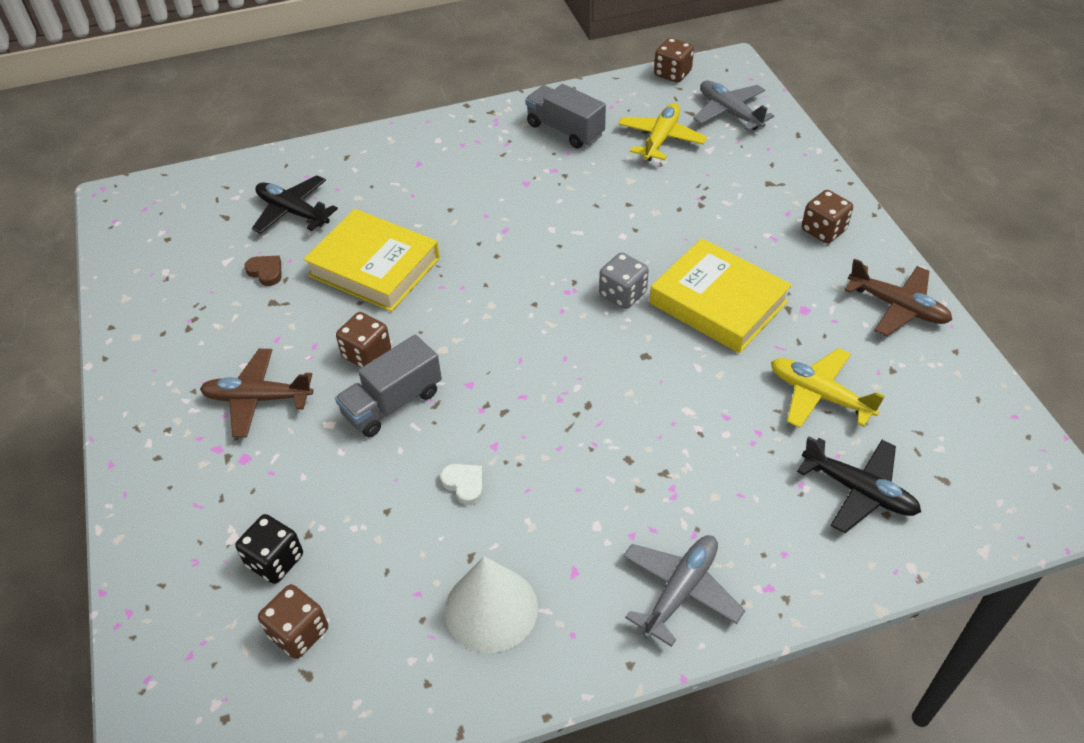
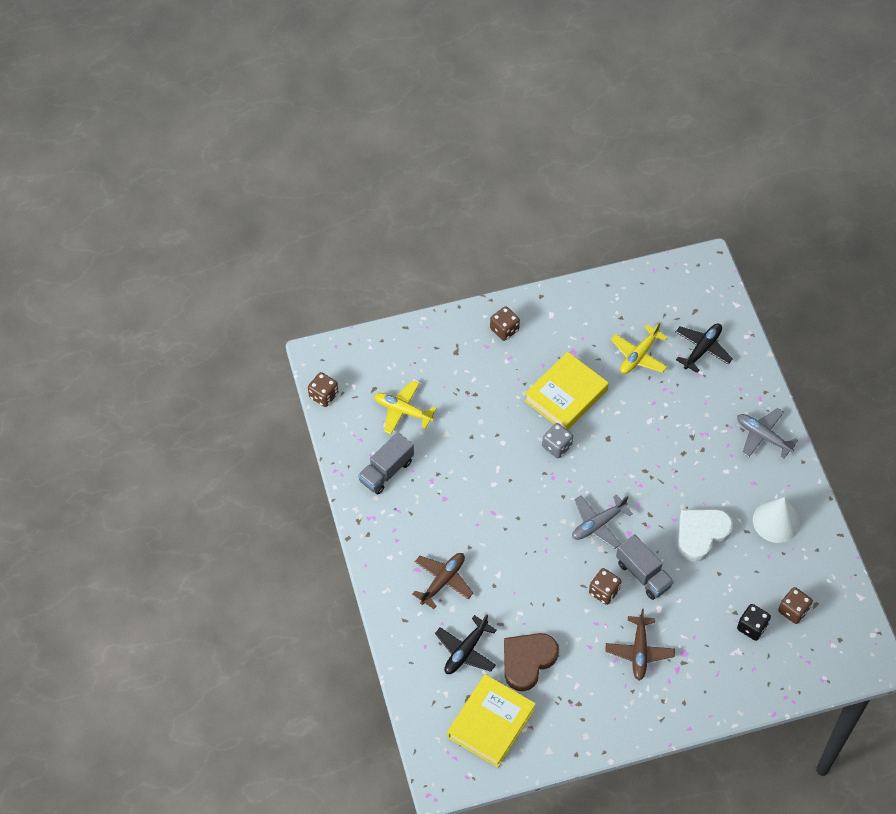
camera: 90 degrees left, 10 degrees up
brown heart [244,256,282,286] -> brown heart [504,633,559,691], size x2.24
yellow book [303,209,440,312] -> yellow book moved to [447,674,536,767]
white heart [440,464,483,505] -> white heart [678,509,733,562], size x2.24
grey plane [693,81,774,131] -> grey plane moved to [572,494,633,549]
brown plane [844,258,952,336] -> brown plane moved to [413,553,473,609]

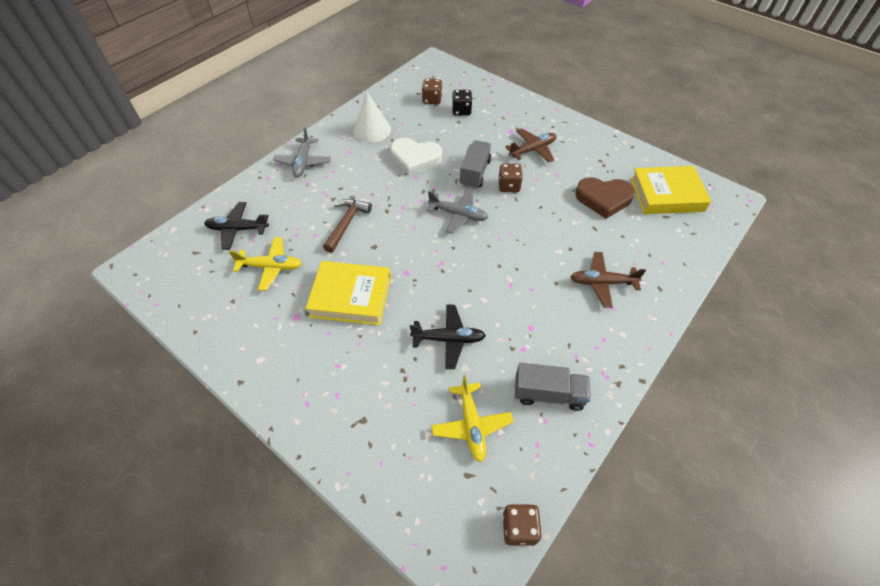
camera: 125 degrees left, 5 degrees down
black plane [435,614,497,674] -> black plane moved to [410,305,486,369]
brown dice [490,306,520,341] -> none
grey dice [542,423,573,458] -> none
none -> brown hammer [323,199,372,253]

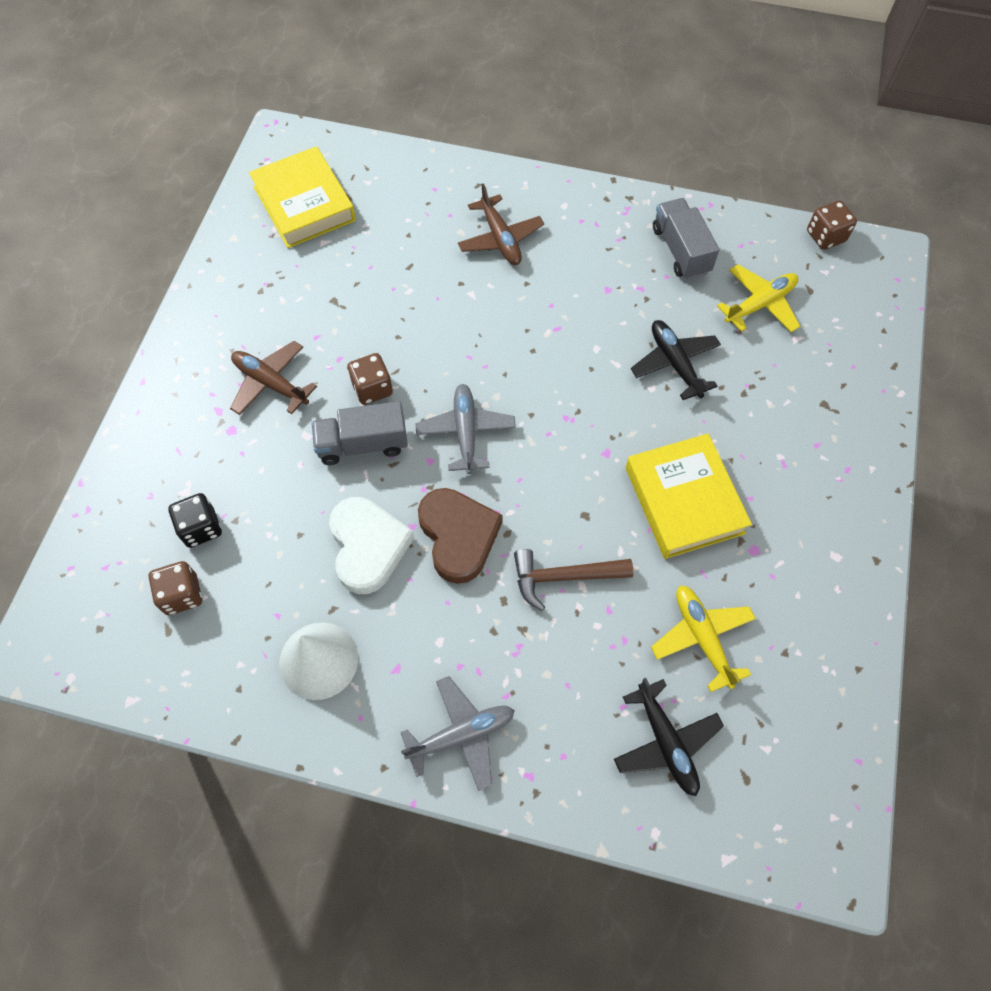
camera: 115 degrees left, 10 degrees up
brown heart [575,177,635,219] -> brown heart moved to [418,488,503,584]

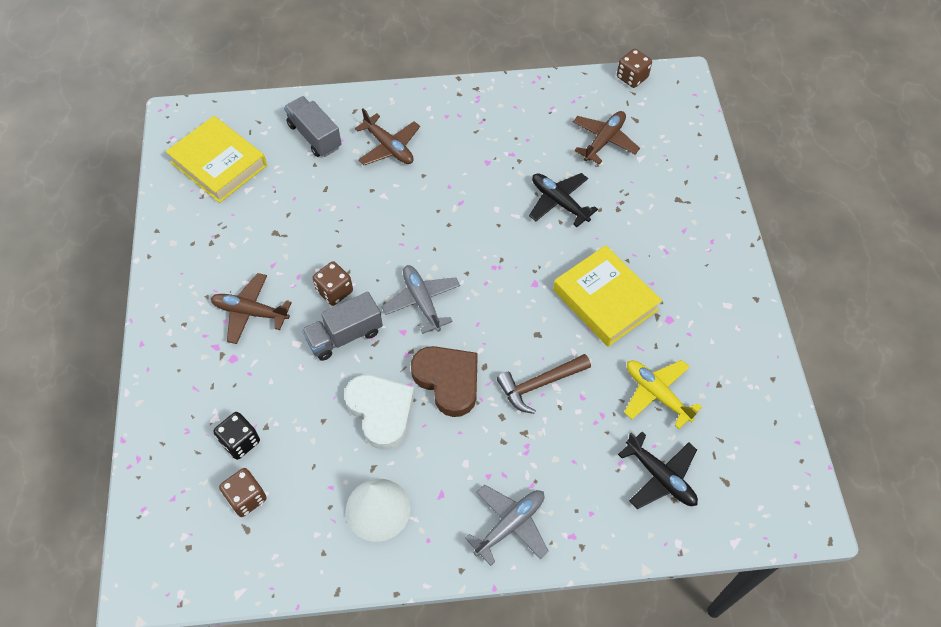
camera: 20 degrees left, 5 degrees down
grey truck [653,198,719,280] -> grey truck moved to [284,96,341,157]
yellow plane [717,264,800,332] -> brown plane [573,111,640,164]

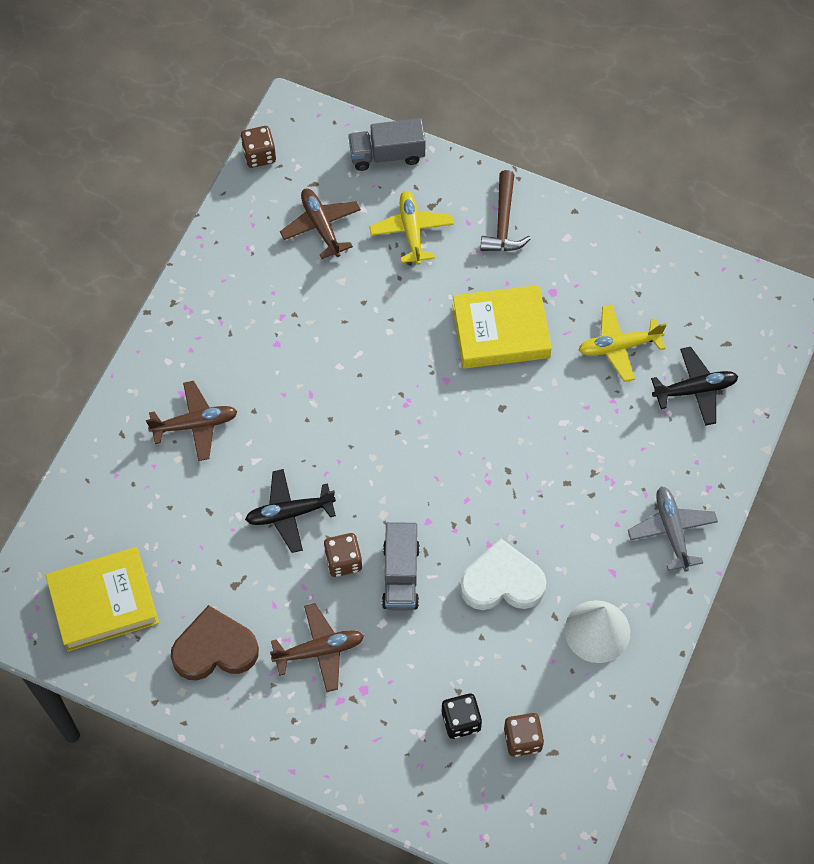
camera: 60 degrees left, 5 degrees up
brown plane [211,273,292,344] -> brown plane turned 150 degrees counterclockwise [270,603,364,692]
grey truck [284,96,341,157] -> grey truck moved to [348,118,426,171]
grey plane [382,265,460,334] -> none
brown heart [411,346,478,417] -> brown heart moved to [171,605,259,680]
brown hammer [497,354,591,414] -> brown hammer moved to [480,170,531,251]
black plane [529,173,598,227] -> black plane moved to [245,469,336,553]
none -> yellow plane [369,191,454,265]

